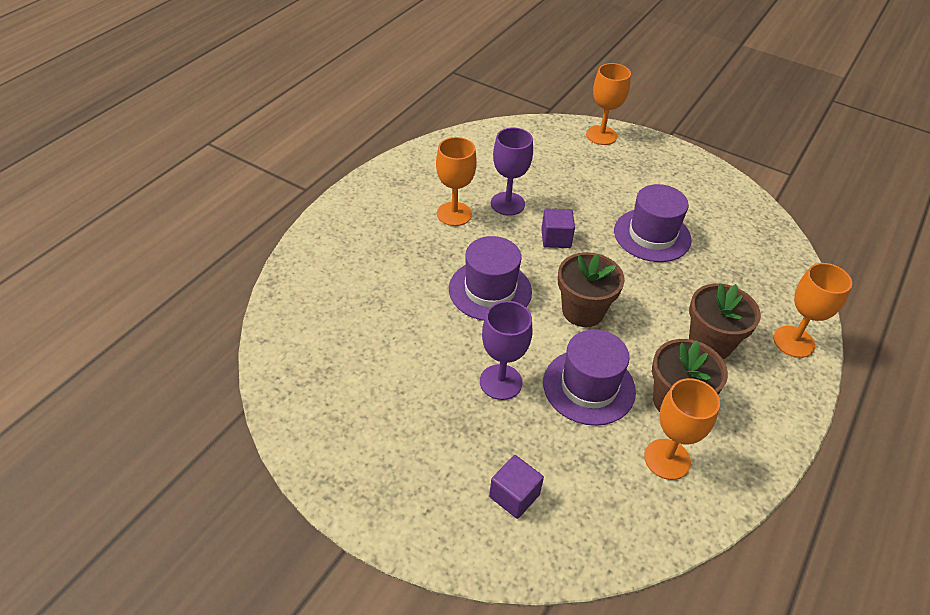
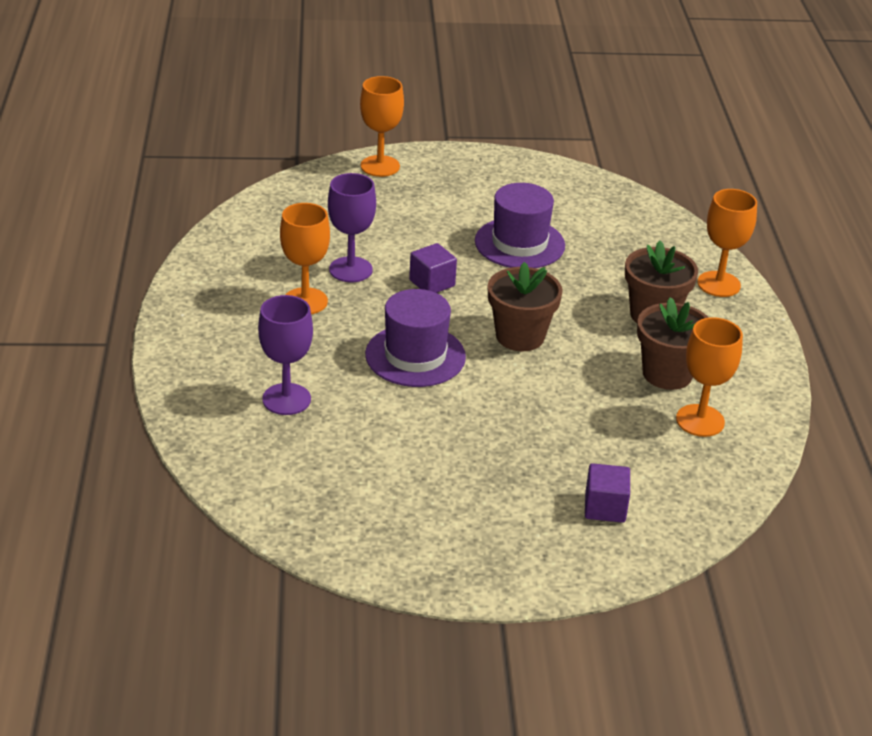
camera: 35 degrees left, 10 degrees down
purple goblet [480,301,532,400] -> purple goblet moved to [258,295,313,415]
purple hat [543,329,636,426] -> none

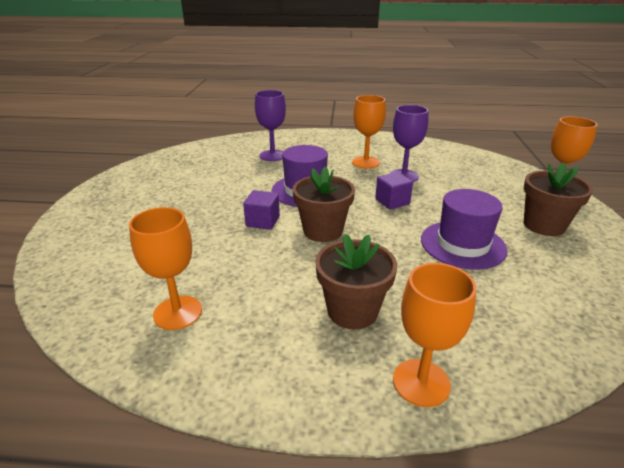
camera: 100 degrees right, 5 degrees down
purple cube [585,463,630,523] -> purple cube moved to [243,190,280,230]
brown flower pot [637,297,709,390] -> brown flower pot moved to [524,163,593,236]

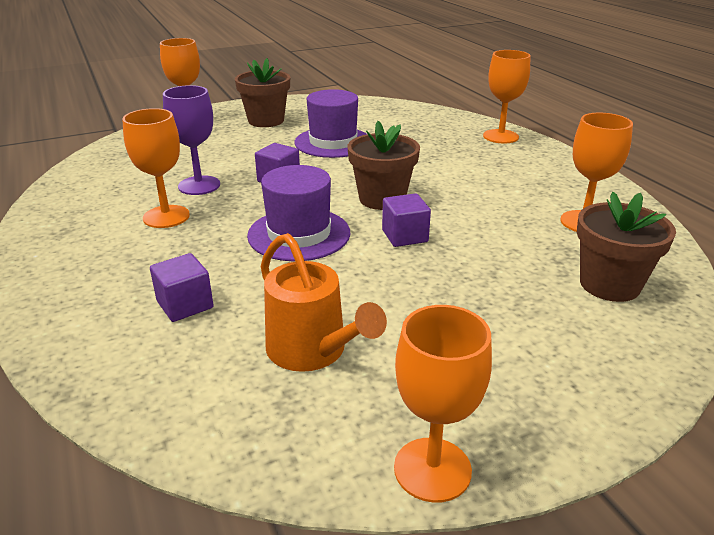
camera: 120 degrees left, 0 degrees up
purple goblet [255,90,286,161] -> purple cube [150,253,214,322]
brown flower pot [315,234,397,329] -> brown flower pot moved to [577,192,676,302]
none -> orange watering can [261,233,387,372]
none -> orange goblet [394,305,492,503]

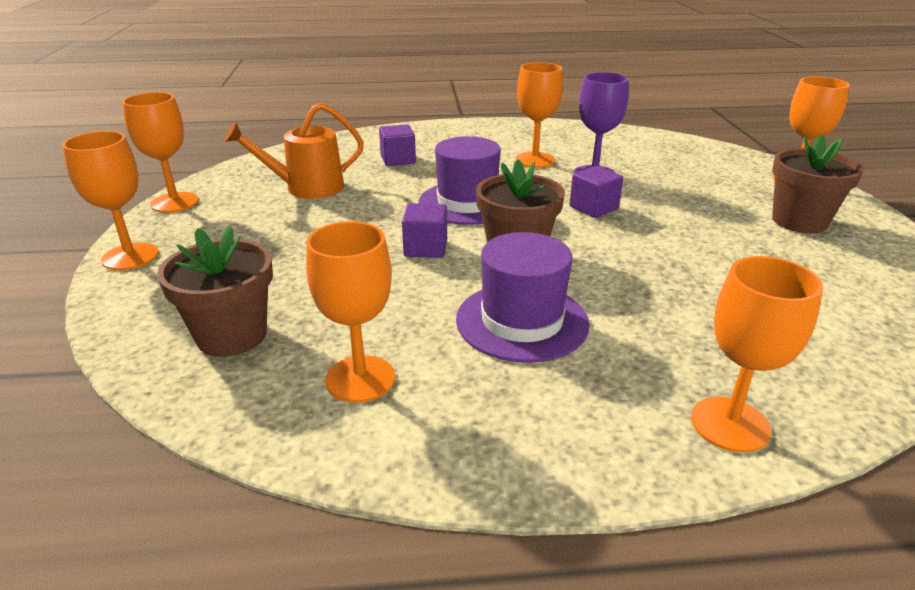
camera: 110 degrees right, 0 degrees up
purple hat [295,89,367,158] -> purple hat moved to [456,232,590,363]
none -> orange goblet [62,131,159,270]

